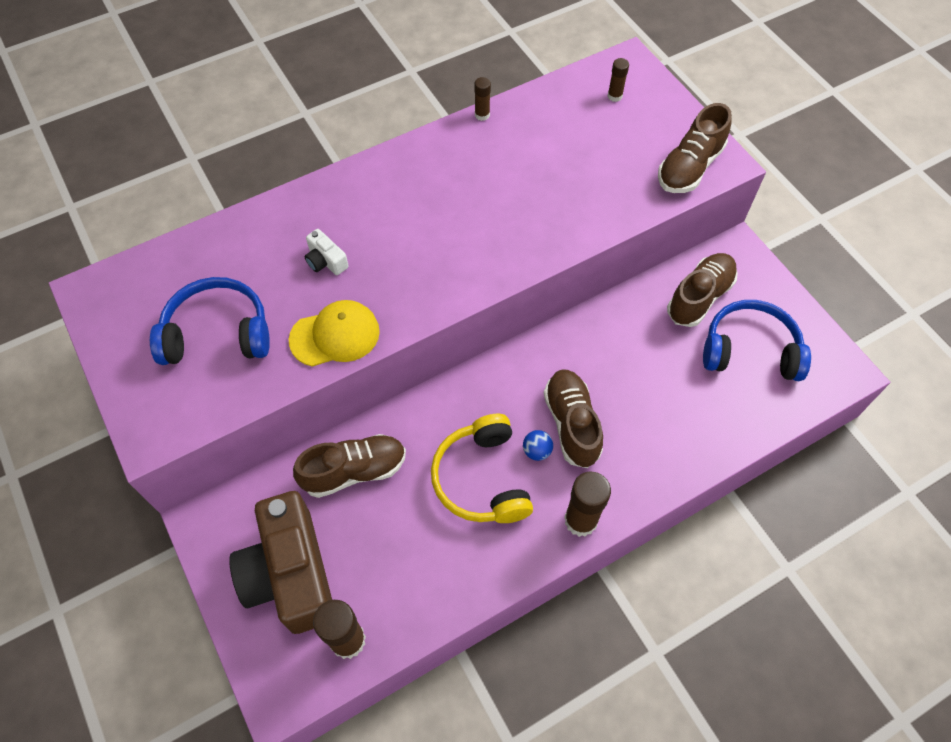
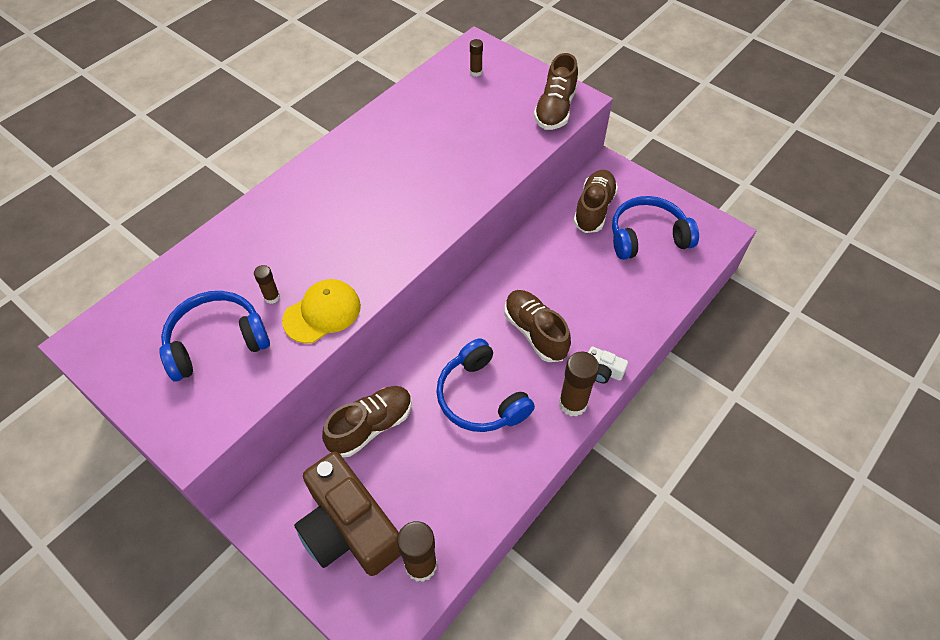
camera: 20 degrees left, 5 degrees down
white camera [305,229,349,275] -> white camera moved to [588,347,628,383]
yellow headphones [431,414,533,523] -> blue headphones [436,338,535,432]
brown glue stick [474,77,491,121] -> brown glue stick moved to [254,265,280,304]
blue ball [523,430,553,461] -> none

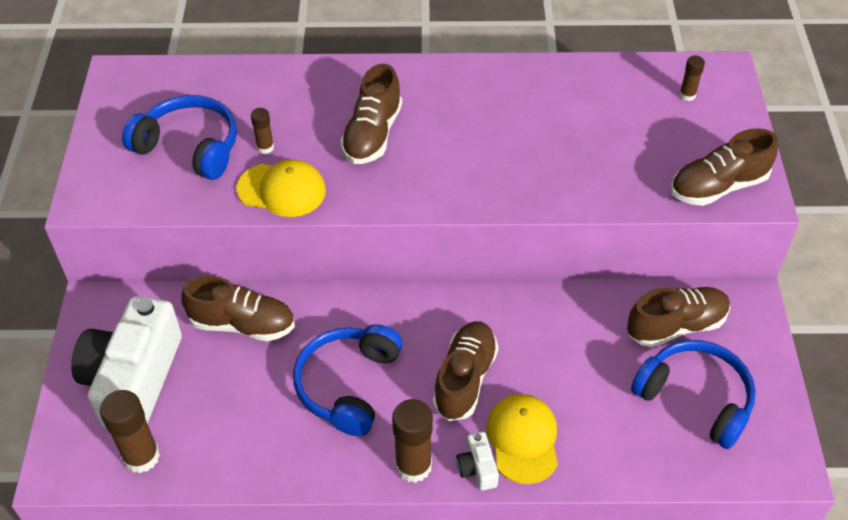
camera: 50 degrees right, 5 degrees down
brown camera [294,452,401,576] -> white camera [71,296,182,428]
none -> brown shoe [340,64,402,164]
none -> yellow cap [486,394,558,484]

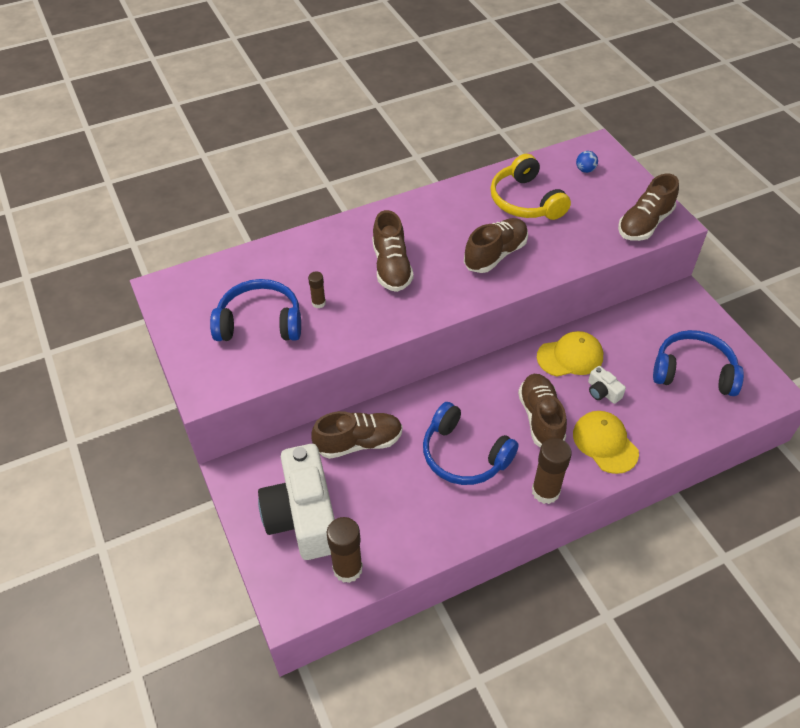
camera: 25 degrees left, 0 degrees up
yellow cap [236,159,326,217] -> yellow cap moved to [537,331,603,377]
blue headphones [293,324,402,436] -> blue headphones turned 45 degrees counterclockwise [423,402,519,485]
white camera [456,432,499,491] -> white camera moved to [588,366,626,404]
brown shoe [627,287,730,347] -> brown shoe moved to [464,218,528,273]
brown glue stick [679,56,705,101] -> blue ball [576,151,598,173]
none -> yellow headphones [490,154,571,220]

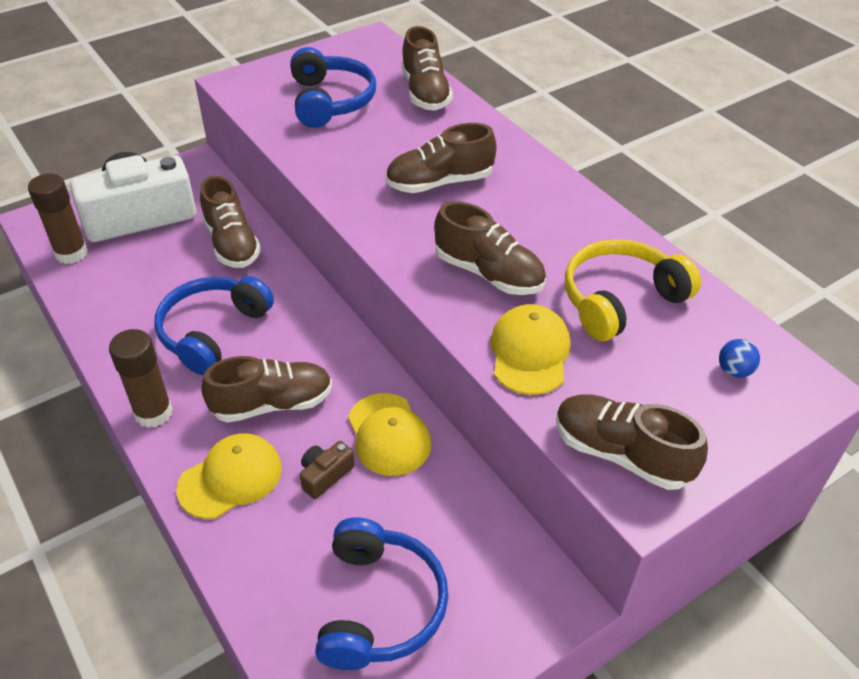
camera: 80 degrees right, 5 degrees down
brown glue stick [308,272,326,308] -> none
white camera [588,366,626,404] -> brown camera [300,441,355,499]
none -> brown shoe [401,26,453,111]
none -> yellow cap [491,304,571,395]

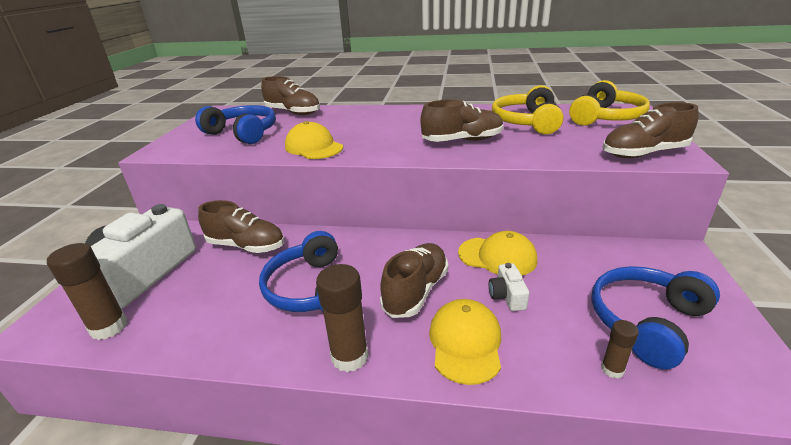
camera: 45 degrees left, 15 degrees down
brown camera [300,441,355,499] -> white camera [489,263,529,311]
blue headphones [315,518,449,670] -> blue headphones turned 90 degrees counterclockwise [591,266,720,369]
brown shoe [385,123,497,193] -> none
yellow cap [491,304,571,395] -> yellow cap moved to [285,121,343,159]
blue ball [719,339,760,378] -> yellow headphones [569,80,650,126]
none -> brown glue stick [601,320,639,379]

